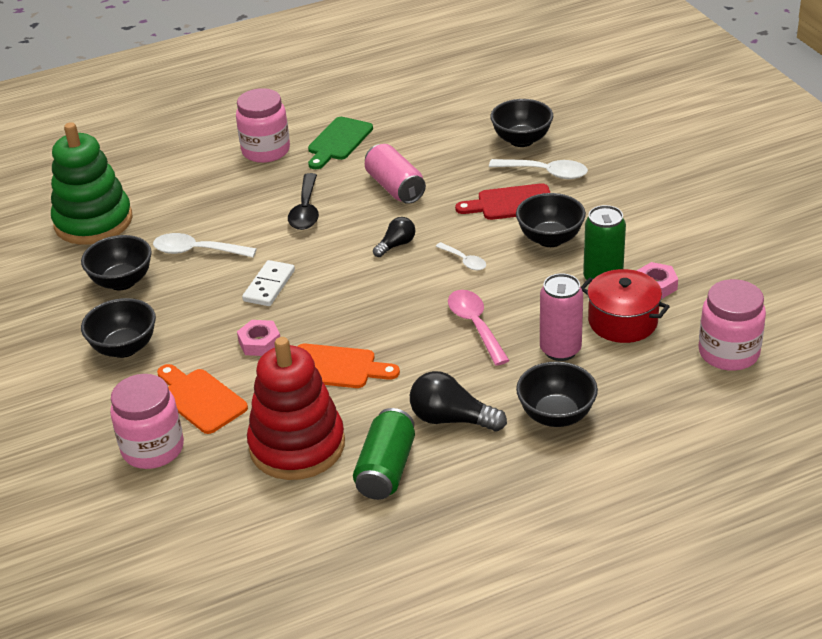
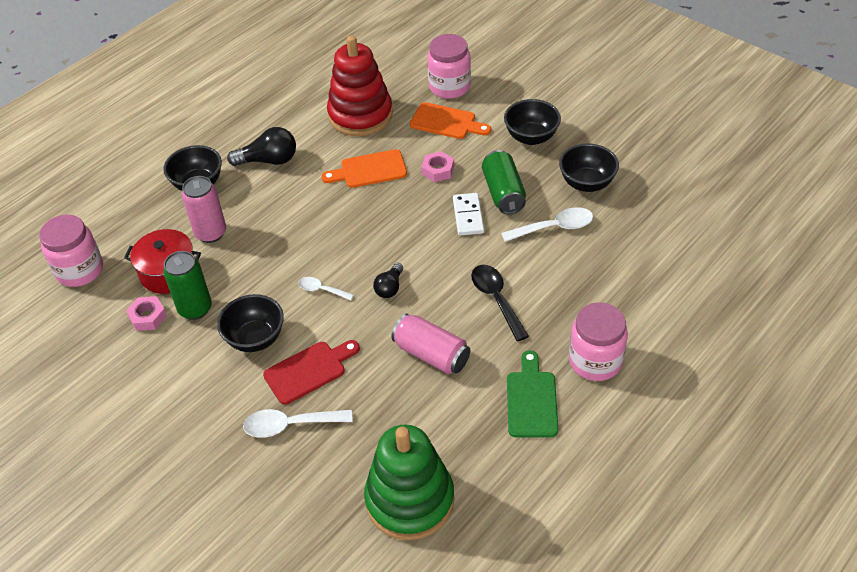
camera: 155 degrees right, 10 degrees up
green stacking toy [51,122,133,244] -> green stacking toy moved to [364,425,455,540]
green can [353,408,415,500] -> green can moved to [482,150,526,214]
pink spoon [448,290,510,366] -> none
black bowl [490,99,553,147] -> none

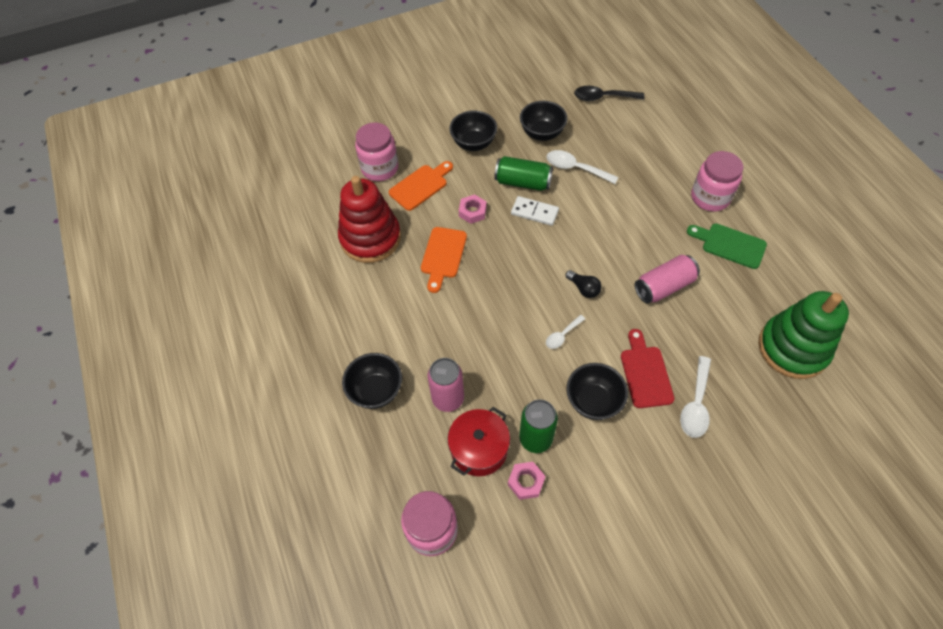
camera: 65 degrees left, 10 degrees up
black light bulb [227,127,296,166] -> none
black spoon [471,265,529,341] -> black spoon moved to [574,86,645,101]
white spoon [501,207,593,242] -> white spoon turned 75 degrees counterclockwise [547,150,619,184]

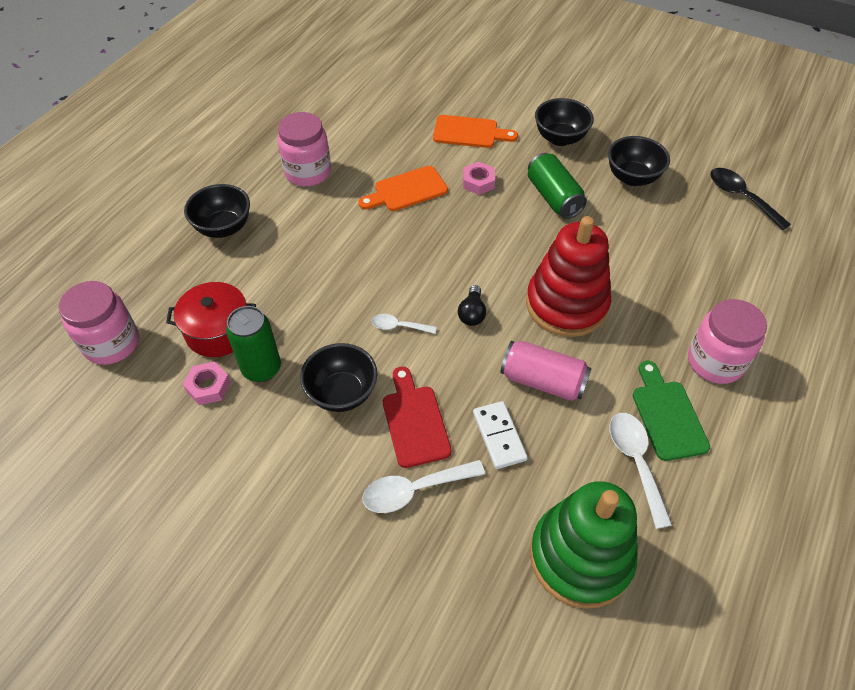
camera: 50 degrees right, 5 degrees down
red stacking toy [338,176,401,263] -> red stacking toy moved to [526,216,611,337]
pink jar [355,123,398,181] -> pink jar moved to [277,112,331,186]
pink can [428,358,464,412] -> none
white domino [511,196,559,226] -> white domino moved to [473,401,528,469]
white spoon [547,150,619,184] -> white spoon moved to [610,413,672,529]
red cutting board [621,329,674,408] -> red cutting board turned 60 degrees counterclockwise [383,367,452,468]

